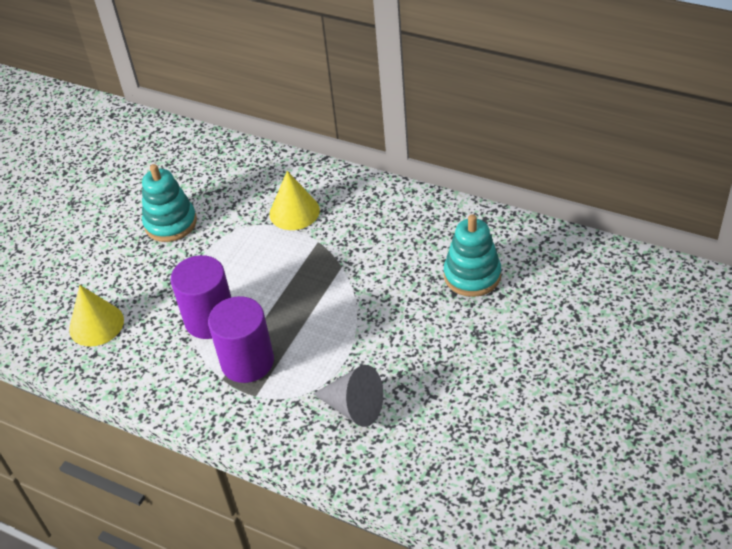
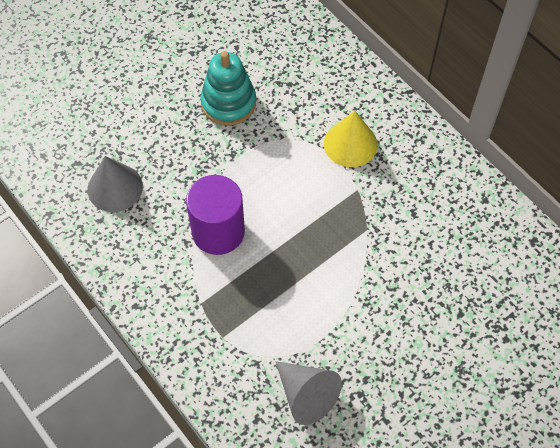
camera: 20 degrees right, 15 degrees up
yellow cone [69,285,124,347] -> grey cone [88,156,143,212]
purple cylinder [208,296,274,383] -> none
turquoise stacking toy [444,214,501,297] -> none

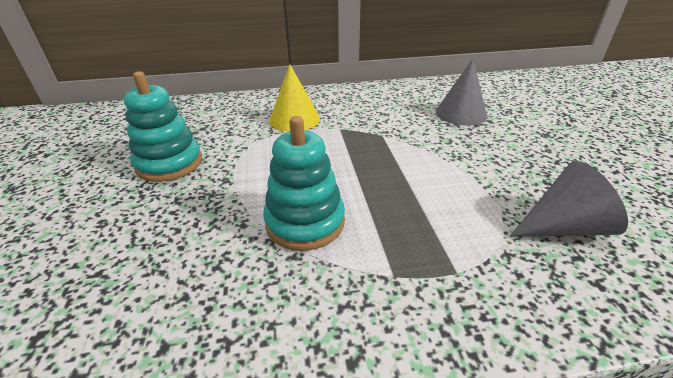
camera: 60 degrees left, 25 degrees down
grey cone [88,156,143,212] -> grey cone moved to [436,59,487,126]
purple cylinder [186,175,245,255] -> turquoise stacking toy [263,116,345,251]

